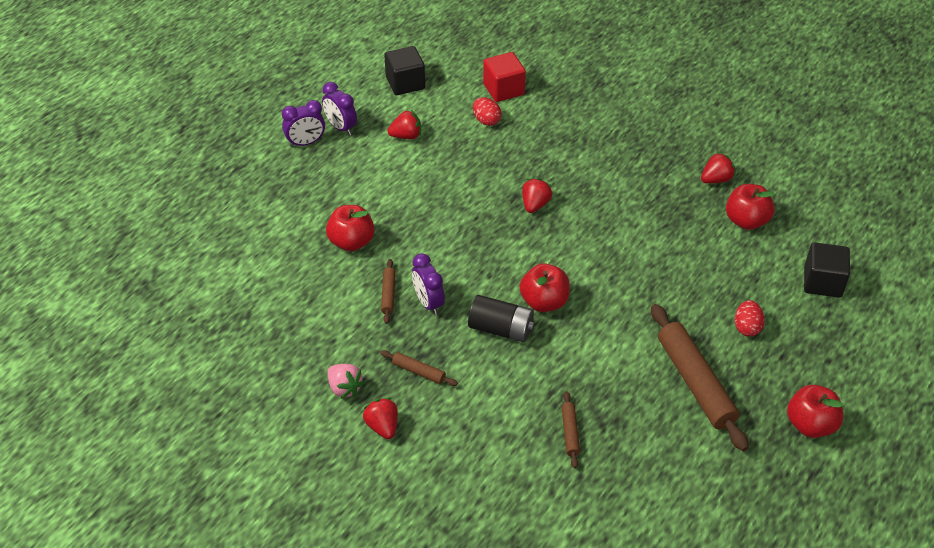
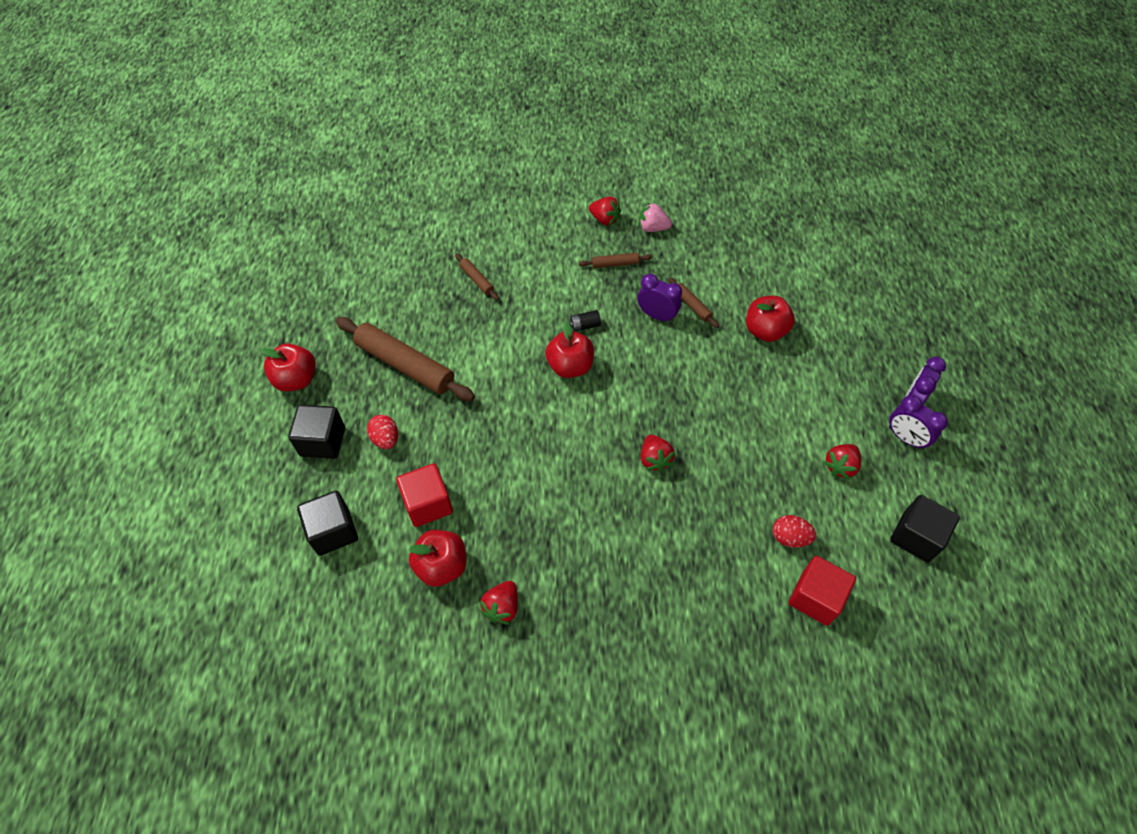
camera: 145 degrees right, 10 degrees up
purple clock [322,82,357,135] -> purple clock turned 150 degrees counterclockwise [889,395,948,450]
black battery [468,295,535,342] -> black battery [570,310,601,332], size x0.52
none -> black cube [289,405,345,459]
none -> red cube [396,463,453,527]

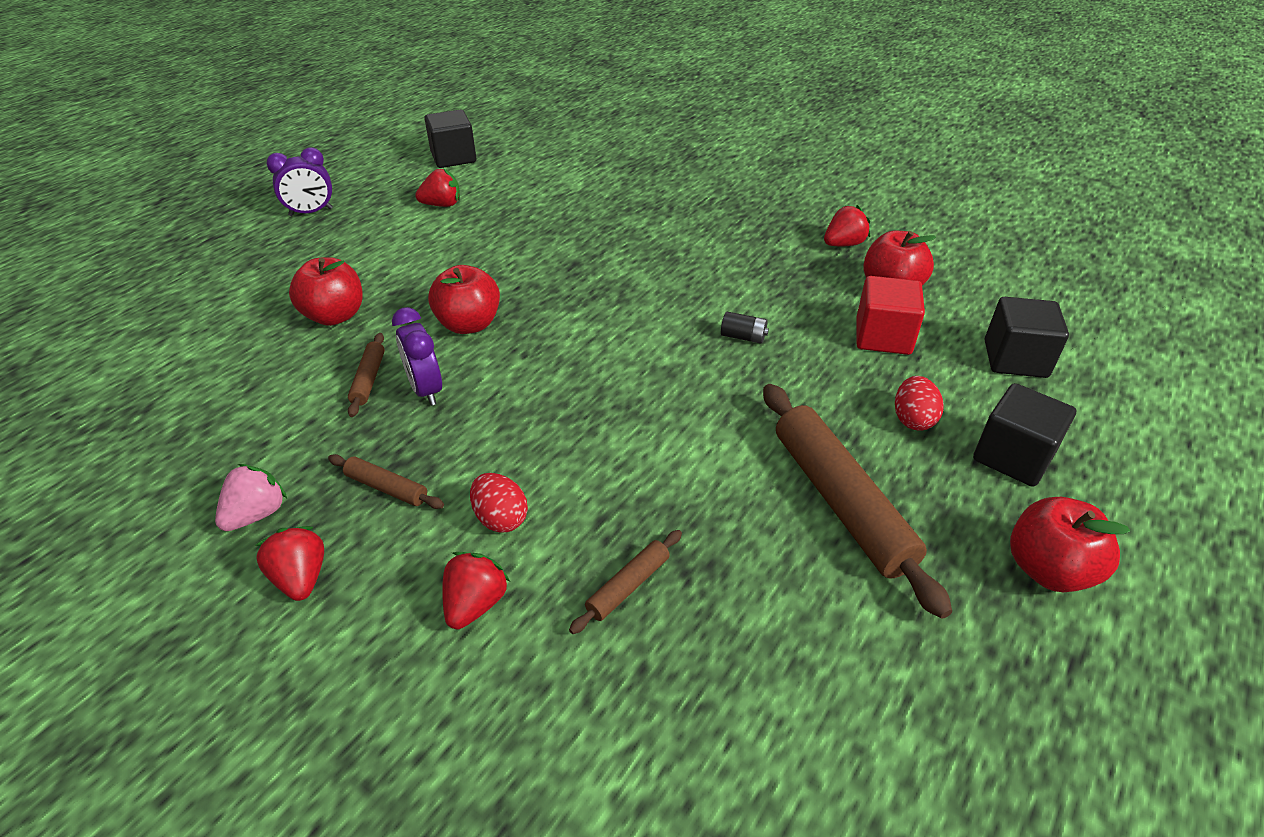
camera: 145 degrees left, 15 degrees down
brown rolling pin [455,253,499,300] -> brown rolling pin turned 45 degrees clockwise [569,530,682,634]
red apple [545,322,594,378] -> red apple moved to [428,265,500,334]
black battery [570,310,601,332] -> black battery moved to [721,312,769,344]
pink strawberry [639,202,672,232] -> pink strawberry turned 105 degrees counterclockwise [215,464,287,531]
red strawberry [641,435,675,472] -> red strawberry moved to [442,552,510,629]
red egg [773,515,816,548] -> red egg moved to [470,473,528,533]
red cube [789,556,856,626] -> none
purple clock [889,395,948,450] -> none

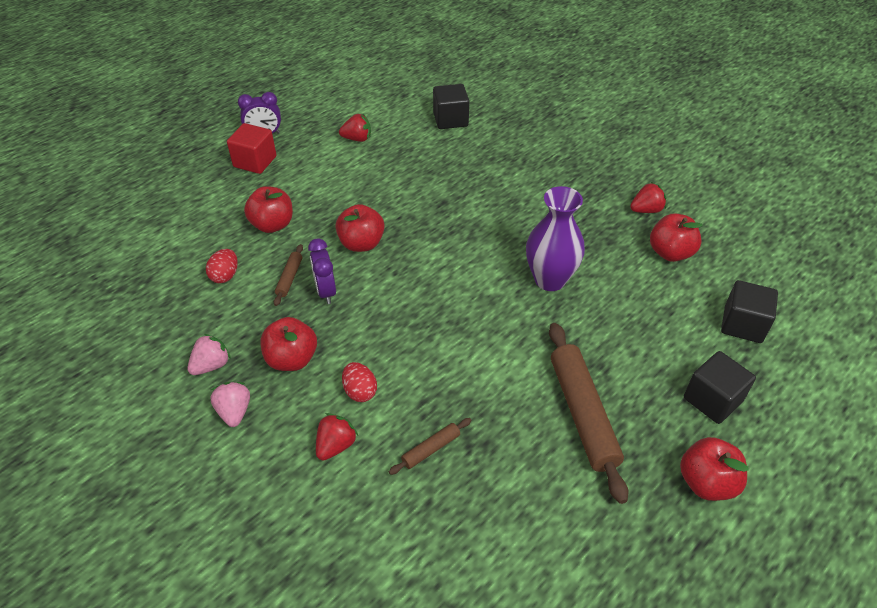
camera: 10 degrees right, 5 degrees up
red strawberry [255,526,324,601] -> pink strawberry [210,382,250,427]
brown rolling pin [328,454,444,509] -> red apple [260,317,317,371]
black cube [424,109,476,168] -> black cube moved to [433,84,469,129]
black battery [721,312,769,344] -> purple vase [526,186,585,291]
red cube [856,276,925,355] -> red cube moved to [227,123,277,174]
red egg [895,376,944,431] -> red egg moved to [206,249,238,283]

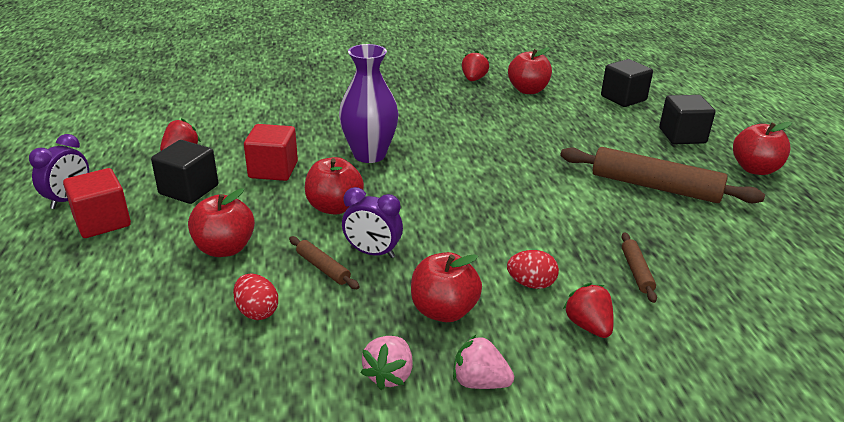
camera: 55 degrees left, 15 degrees down
pink strawberry [187,334,231,375] -> pink strawberry turned 150 degrees counterclockwise [361,336,413,390]
black cube [433,84,469,129] -> black cube moved to [151,140,218,204]
purple vase [526,186,585,291] -> purple vase moved to [339,44,399,163]
none -> red cube [244,124,298,181]

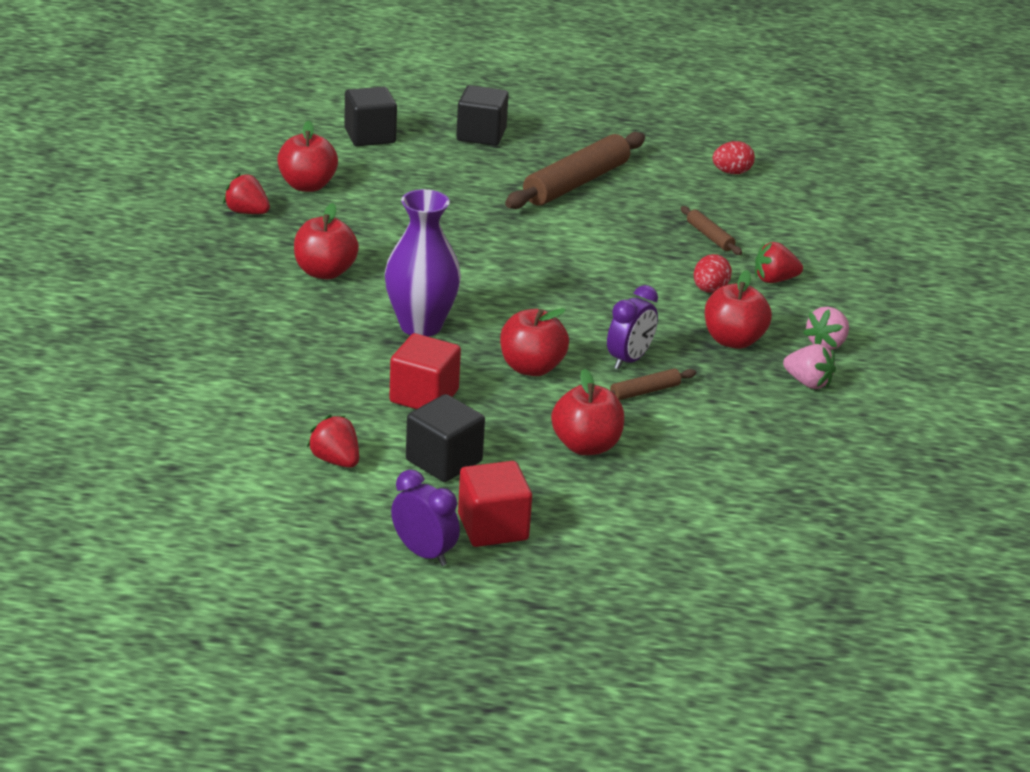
camera: 75 degrees left, 0 degrees up
red egg [233,274,278,320] -> red egg moved to [712,141,755,174]
brown rolling pin [621,232,657,303] -> brown rolling pin turned 45 degrees clockwise [681,206,742,255]
red apple [733,122,792,175] -> red apple moved to [294,203,359,279]

